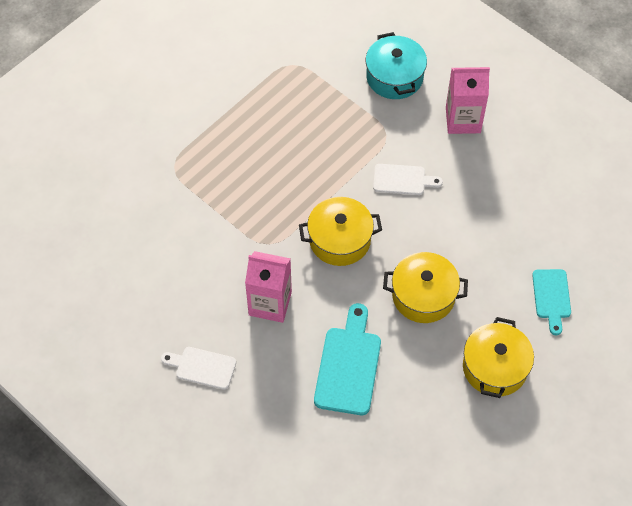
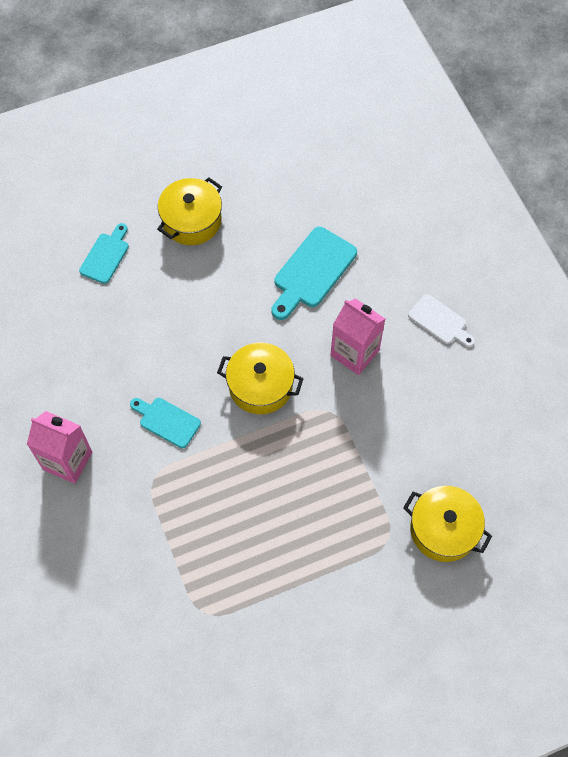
camera: 155 degrees left, 5 degrees up
turquoise pot [366,32,427,99] -> none
white cutting board [373,164,443,195] -> turquoise cutting board [130,398,201,448]
yellow pot [383,252,468,323] -> yellow pot moved to [403,486,492,562]

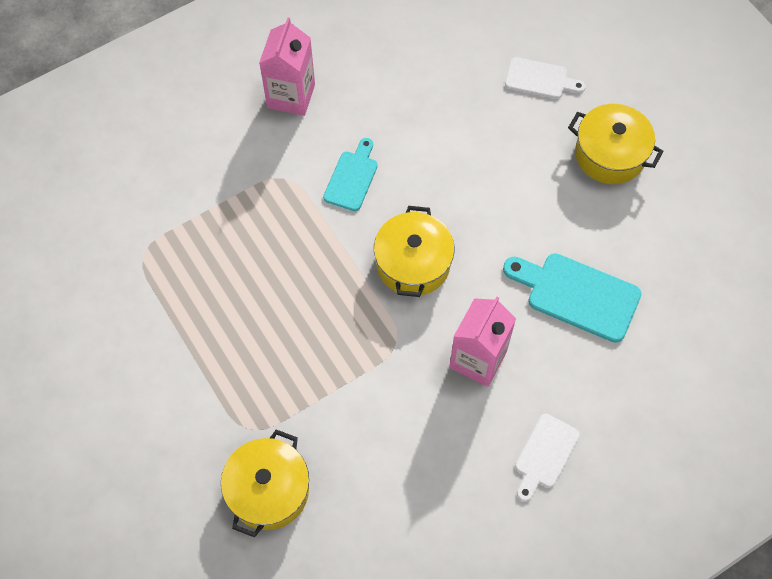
camera: 80 degrees right, 0 degrees up
turquoise cutting board [79,223,129,284] -> white cutting board [505,57,586,99]

